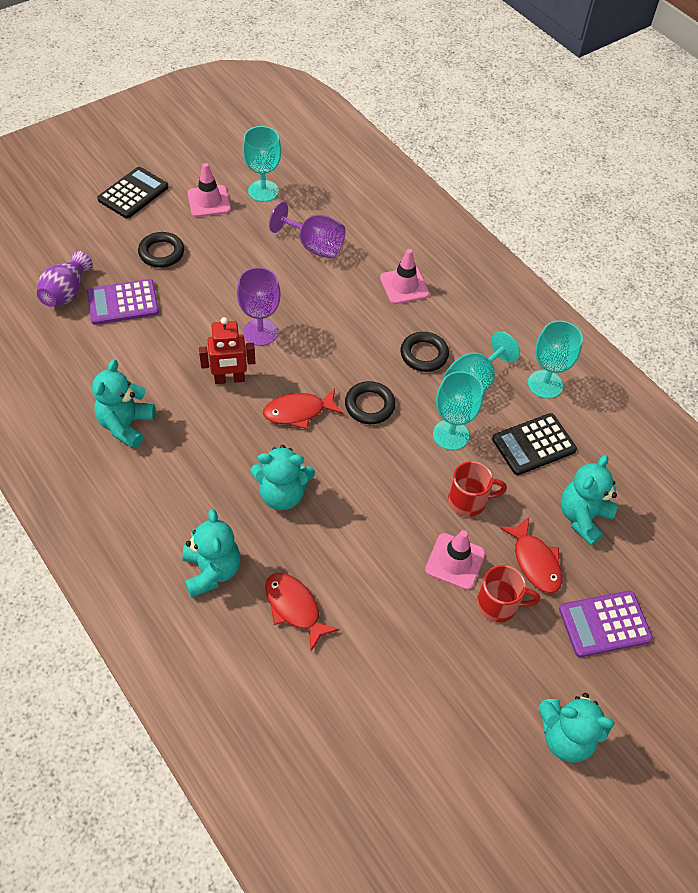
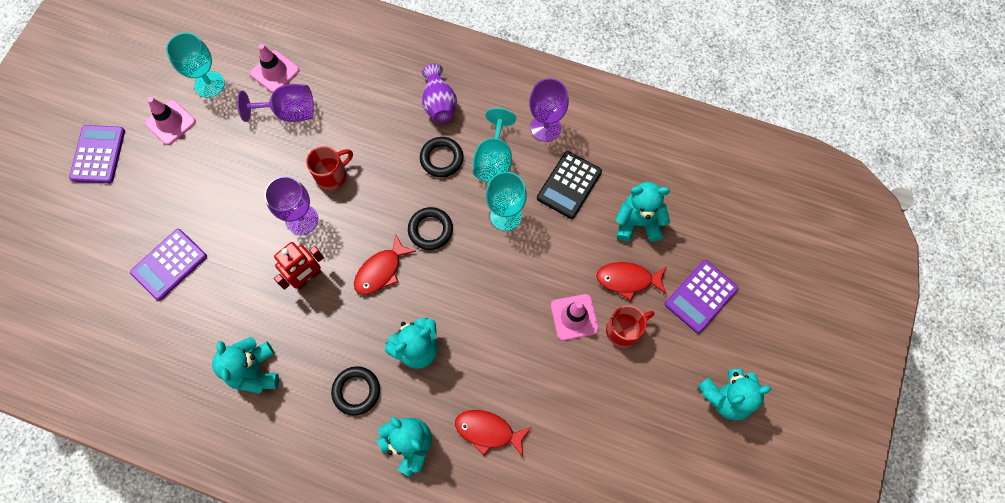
camera: 30 degrees left, 15 degrees up
purple vase [37,251,93,307] -> purple vase moved to [422,64,457,123]
black calculator [97,167,169,219] -> purple calculator [69,125,125,183]
black ring [138,232,184,268] -> black ring moved to [331,366,380,415]
pink traffic cone [380,249,430,304] -> pink traffic cone moved to [250,44,299,93]
red mug [448,461,507,517] -> red mug moved to [306,146,353,190]
red fish [499,517,562,593] -> red fish turned 150 degrees clockwise [596,262,667,301]
turquoise goblet [528,321,583,399] -> purple goblet [529,78,569,142]
turquoise teddy bear [561,455,618,546] -> turquoise teddy bear turned 90 degrees clockwise [615,182,670,242]

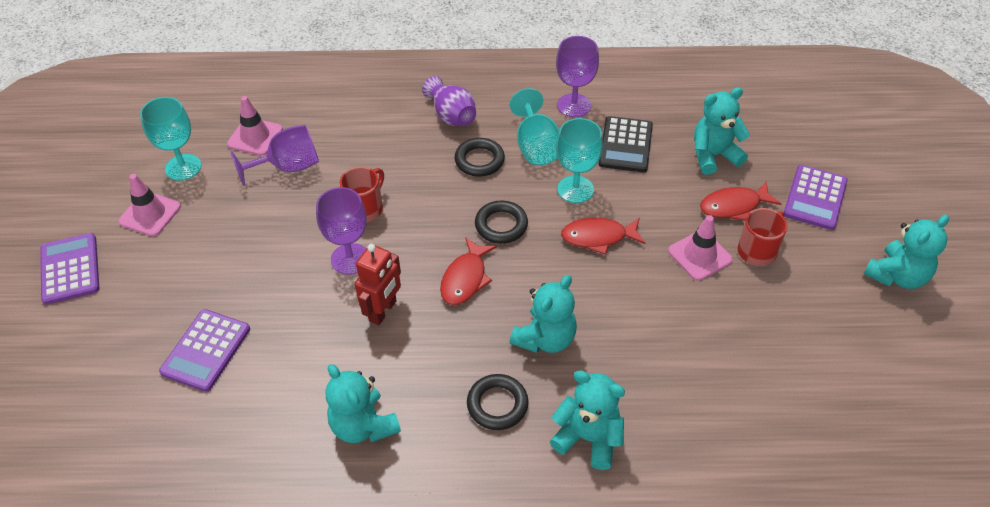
camera: 20 degrees left, 20 degrees down
red fish [455,410,531,457] -> red fish moved to [561,218,645,255]

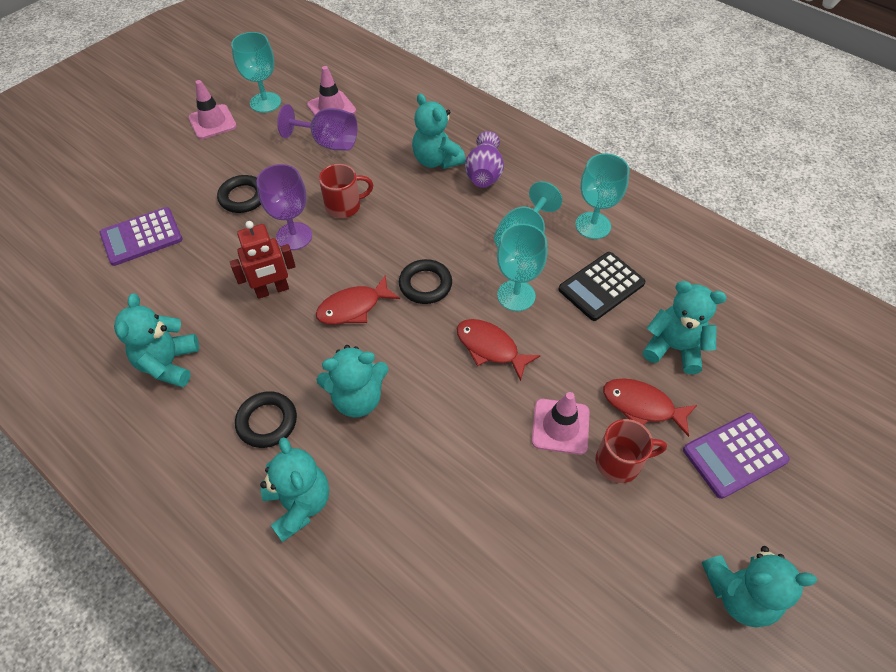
camera: 40 degrees right, 5 degrees up
purple calculator [40,233,99,305] -> none
black ring [454,138,505,177] -> black ring moved to [217,175,261,213]
purple goblet [556,36,599,117] -> turquoise goblet [575,153,629,239]
none -> turquoise teddy bear [412,93,466,169]

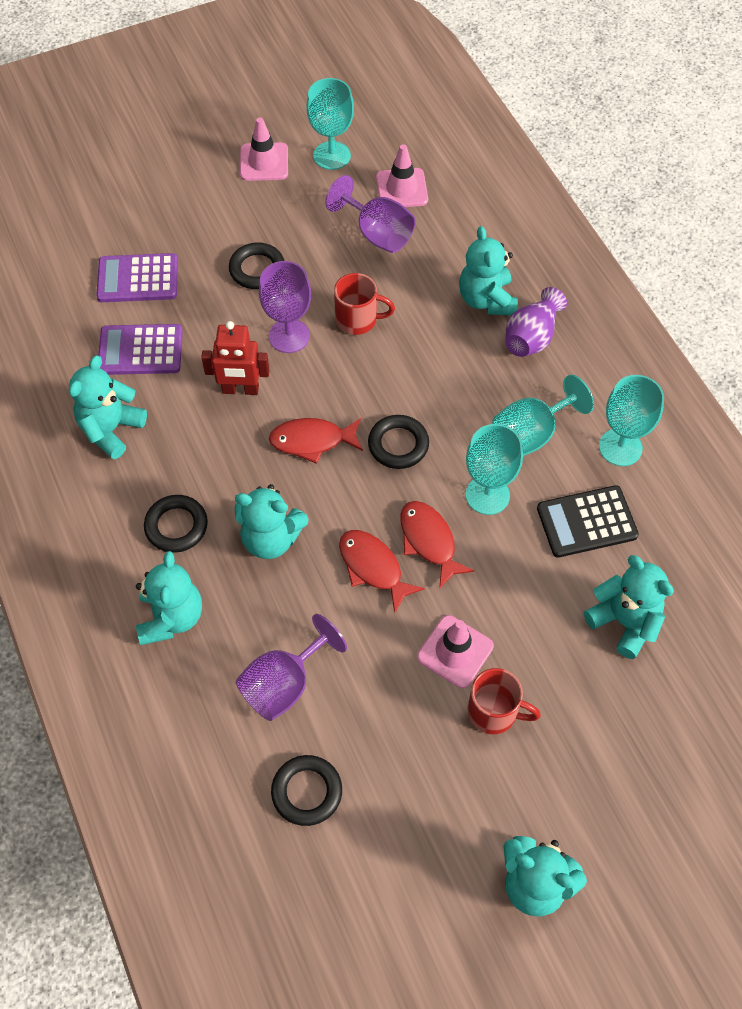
camera: 25 degrees right, 5 degrees up
red fish [603,378,697,437] -> red fish moved to [339,530,425,614]
purple calculator [683,413,790,499] -> purple calculator moved to [98,324,183,375]
none -> purple goblet [236,614,347,721]
none -> black ring [271,755,342,826]

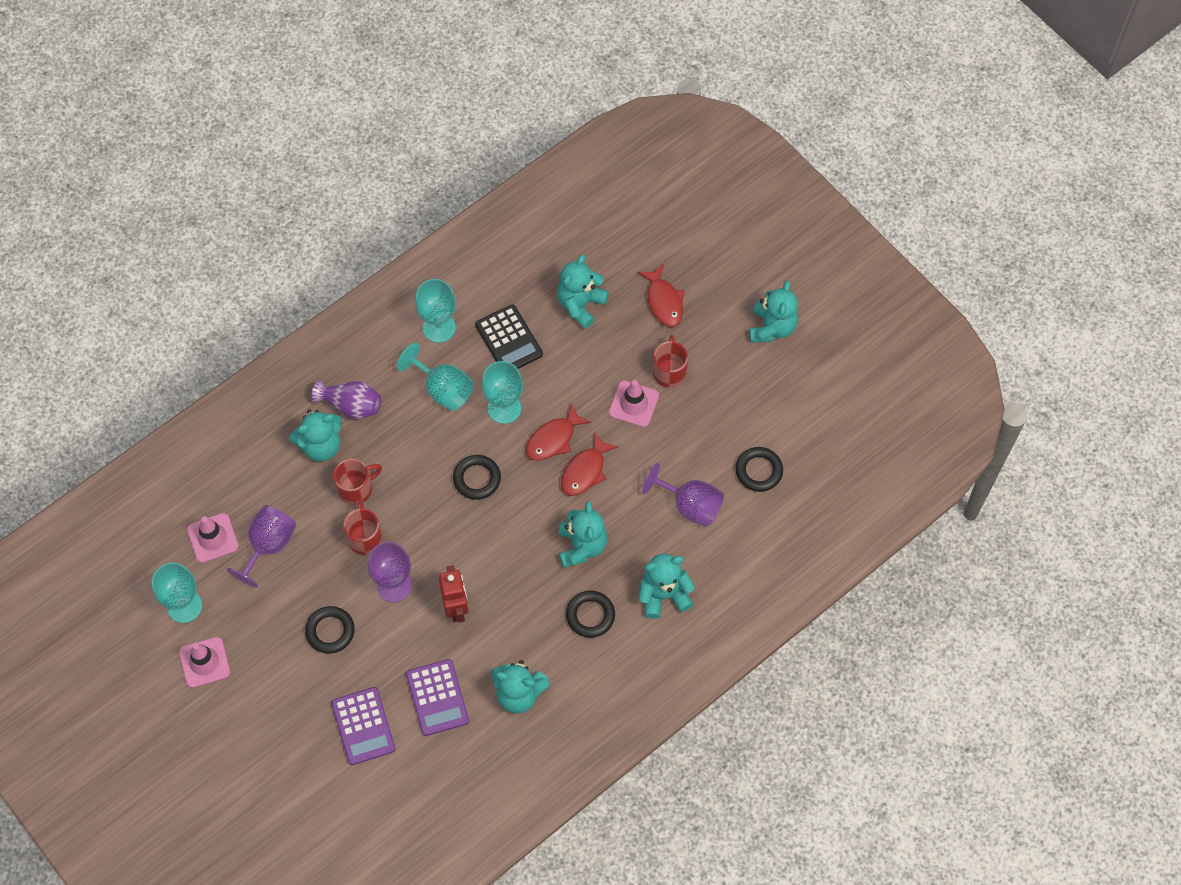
camera: 105 degrees left, 5 degrees up
red fish [269,418,363,464] -> red fish moved to [637,264,685,327]
none -> red mug [333,459,382,505]

